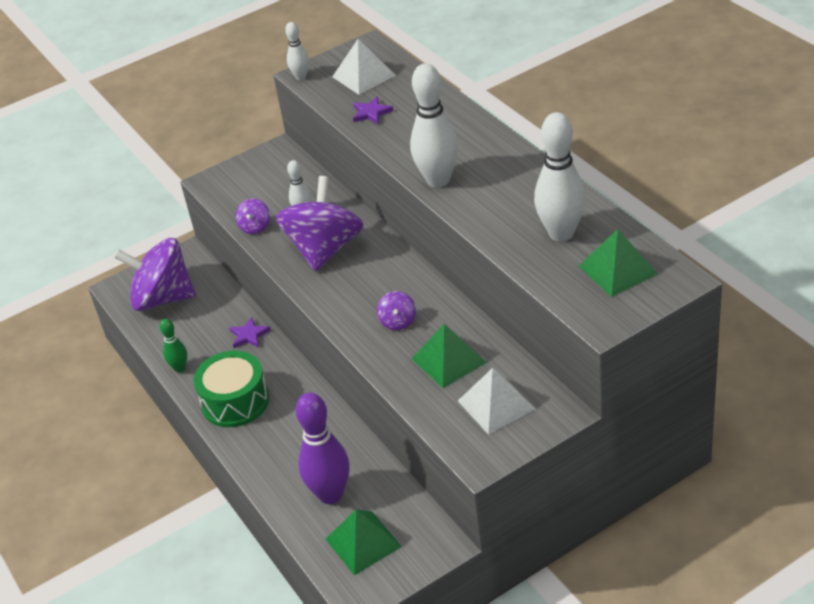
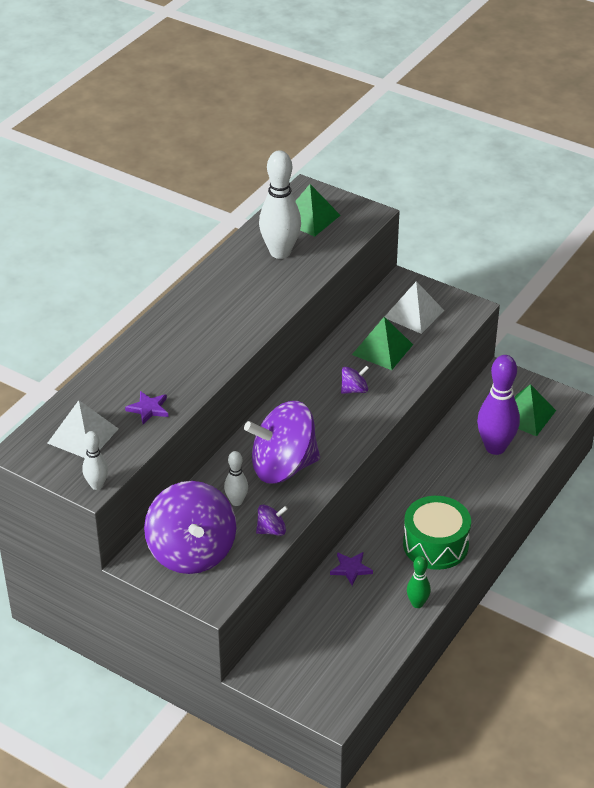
camera: 120 degrees left, 0 degrees up
purple spinning top [114,238,196,311] -> purple spinning top moved to [144,481,236,574]
white bowling pin [410,63,458,188] -> none

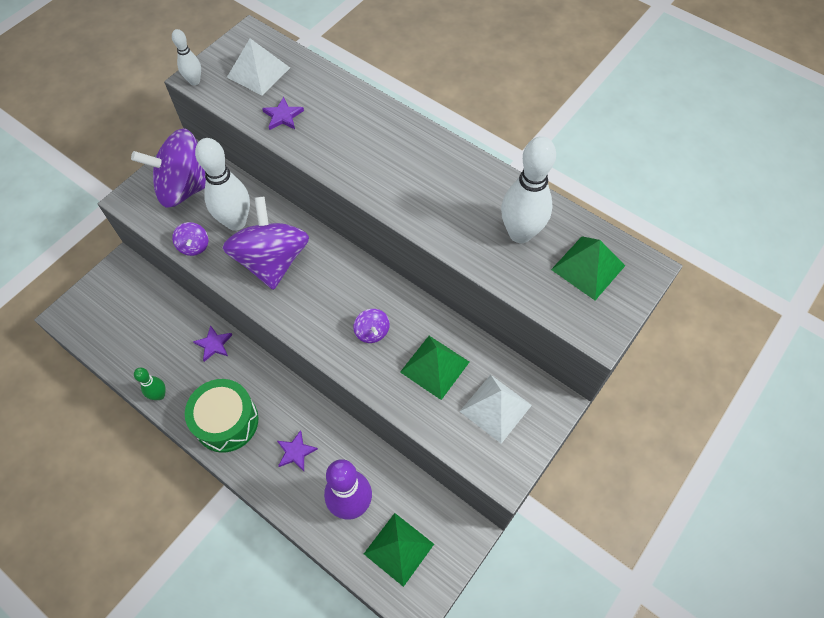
camera: 95 degrees right, 20 degrees up
white bowling pin [224,451,248,506] -> white bowling pin [195,138,250,231], size x1.93
none -> purple star [277,430,318,471]

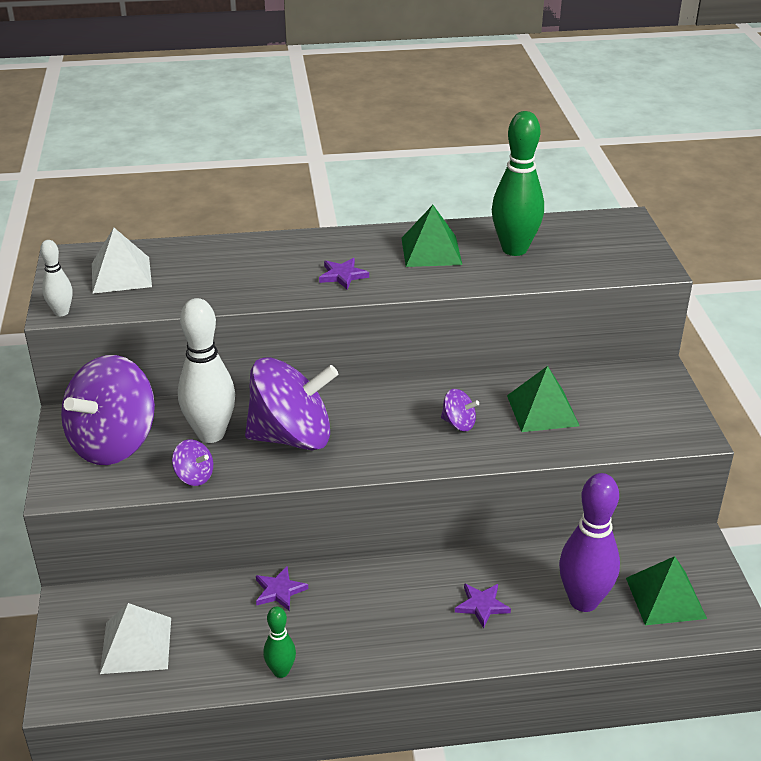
camera: 45 degrees left, 25 degrees down
green drum [185,379,259,453] -> none
purple spinning top [222,197,309,290] -> purple spinning top turned 135 degrees clockwise [245,357,338,450]
purple star [262,97,304,130] -> purple star moved to [319,258,369,290]
white pyramid [460,375,532,444] -> white pyramid moved to [100,603,171,674]
white bowling pin [501,136,556,243] -> green bowling pin [492,111,544,256]
green pyramid [551,236,625,300] -> green pyramid moved to [402,205,462,267]

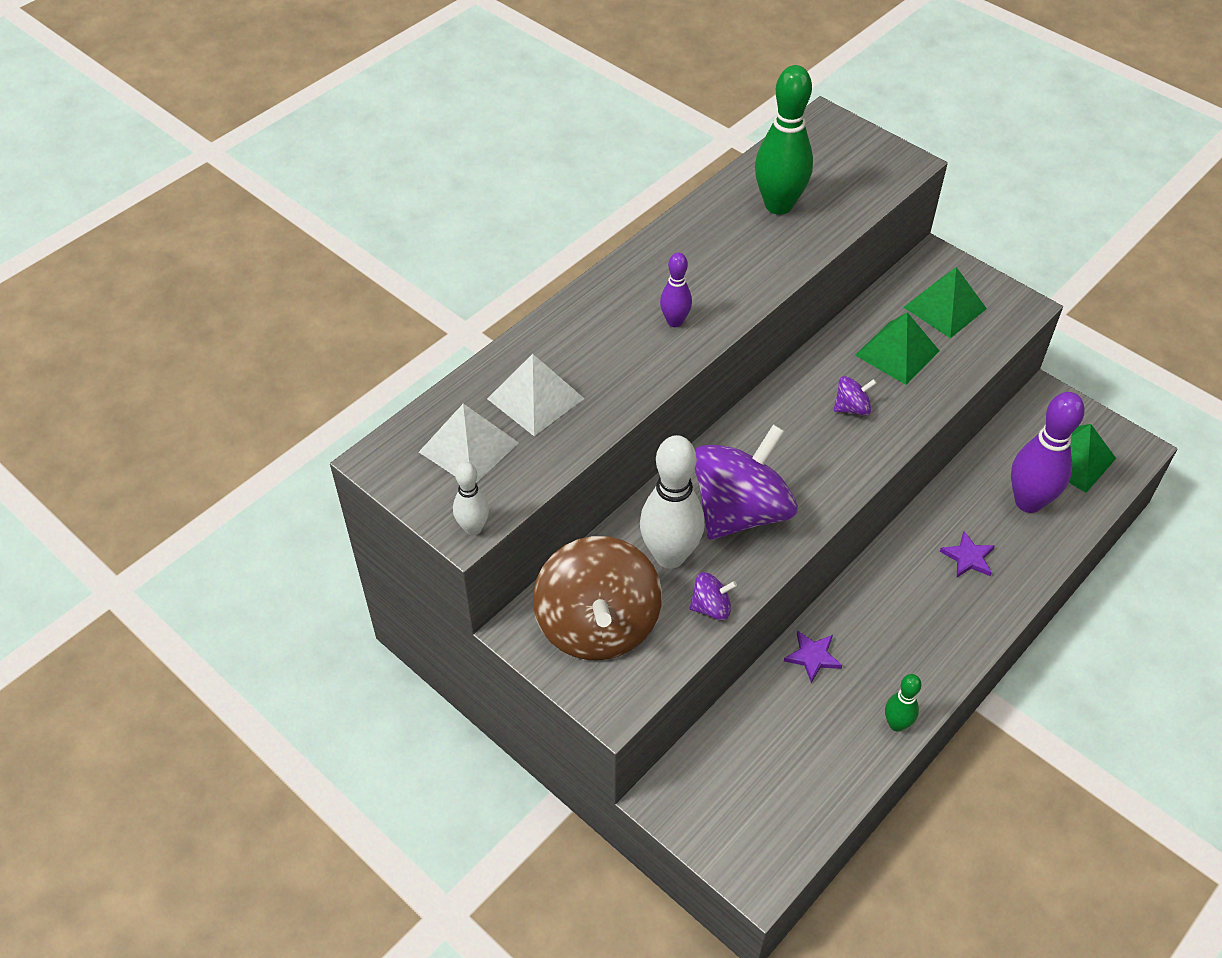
camera: 40 degrees left, 15 degrees up
purple spinning top [61,355,155,465] -> brown spinning top [533,536,662,660]
white pyramid [100,603,171,674] -> white pyramid moved to [487,354,585,436]
purple star [319,258,369,290] -> purple bowling pin [660,253,692,327]
green pyramid [402,205,462,267] -> green pyramid moved to [903,267,987,338]

